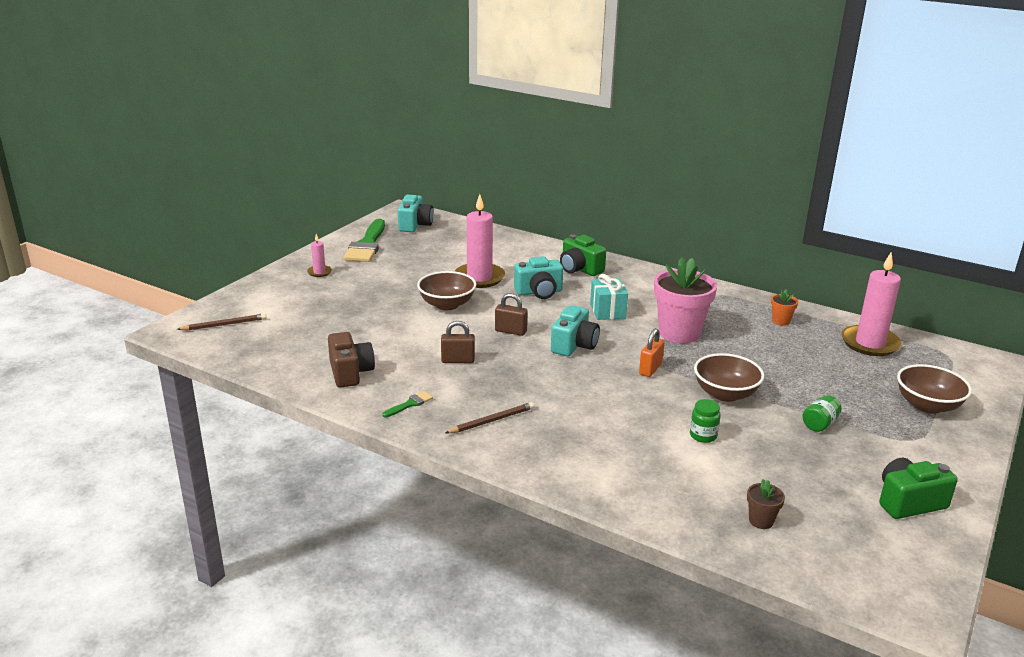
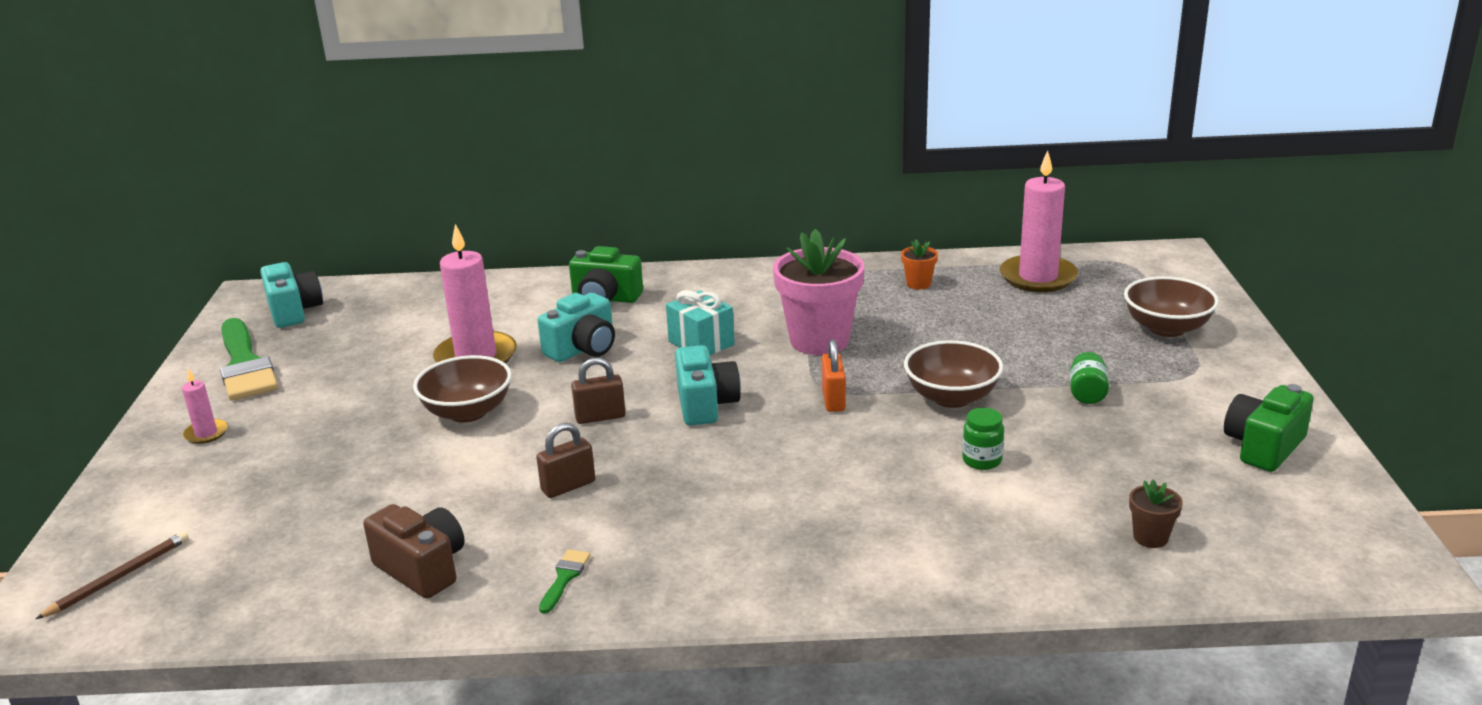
camera: 30 degrees left, 0 degrees up
brown pencil [445,402,535,433] -> none

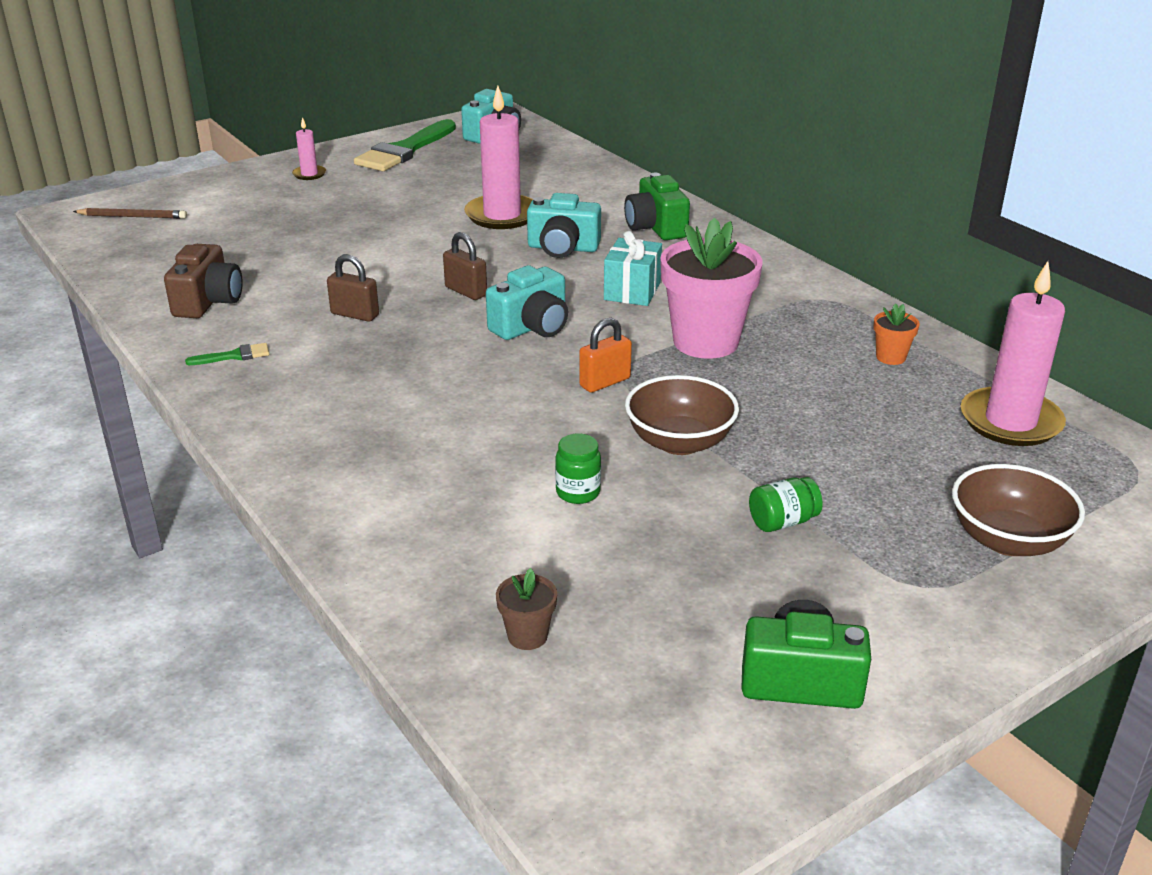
camera: 55 degrees right, 5 degrees up
brown bowl [413,355,512,423] -> none

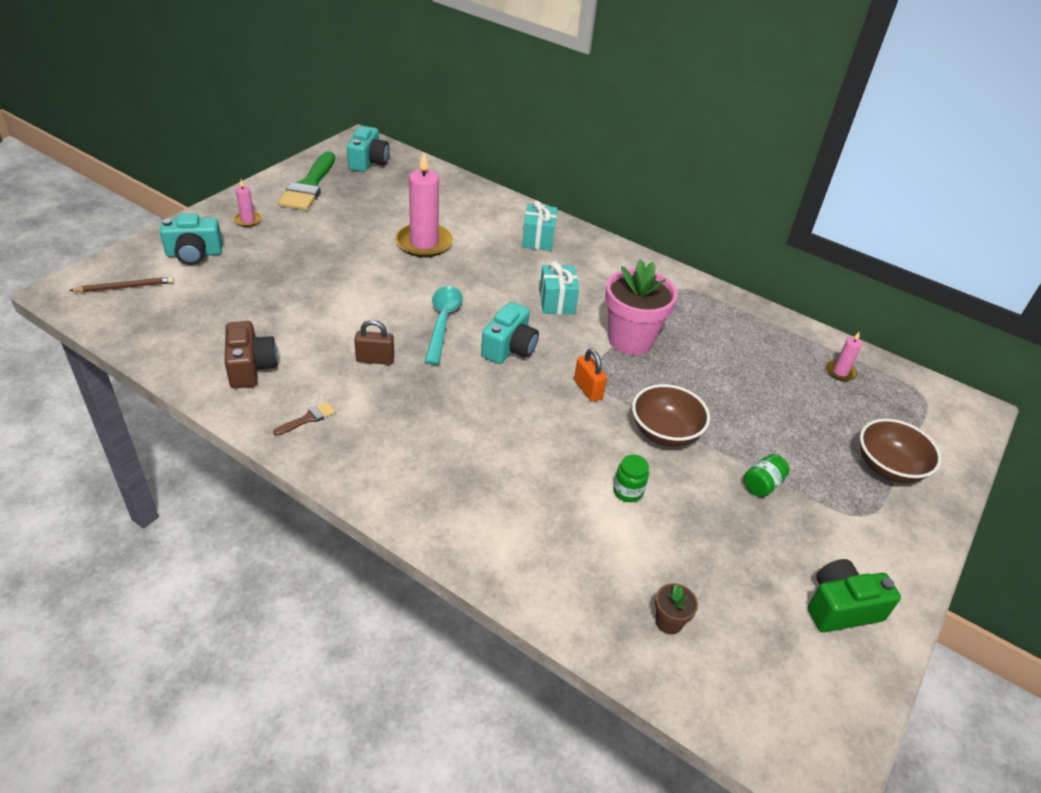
camera: 25 degrees left, 10 degrees up
green brush [185,343,269,365] -> brown brush [273,402,335,436]
brown padlock [443,232,487,300] -> turquoise spoon [425,286,463,365]
turquoise camera [527,193,601,258] -> turquoise camera moved to [160,213,223,265]
orange padlock [579,318,632,393] -> orange padlock turned 60 degrees counterclockwise [574,348,607,402]
green camera [624,173,690,240] -> turquoise gift [522,200,557,251]
orange flower pot [873,303,920,365] -> none
pink candle [961,261,1066,446] -> pink candle [826,331,862,381], size x0.48

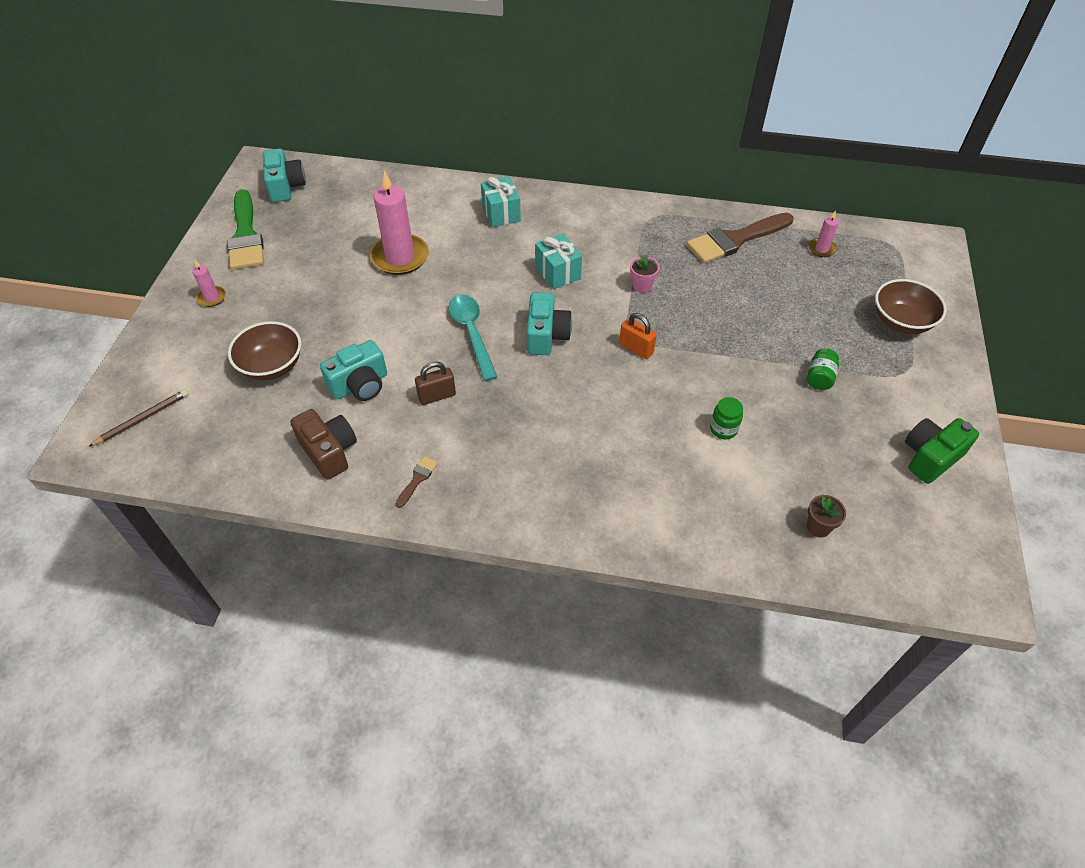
camera: 20 degrees left, 10 degrees up
turquoise camera [160,213,223,265] -> turquoise camera moved to [320,340,387,401]
pink flower pot [605,260,678,355] -> pink flower pot [630,255,659,293], size x0.44
brown bowl [632,384,710,447] -> brown bowl moved to [228,321,301,381]
none -> brown brush [687,212,793,263]

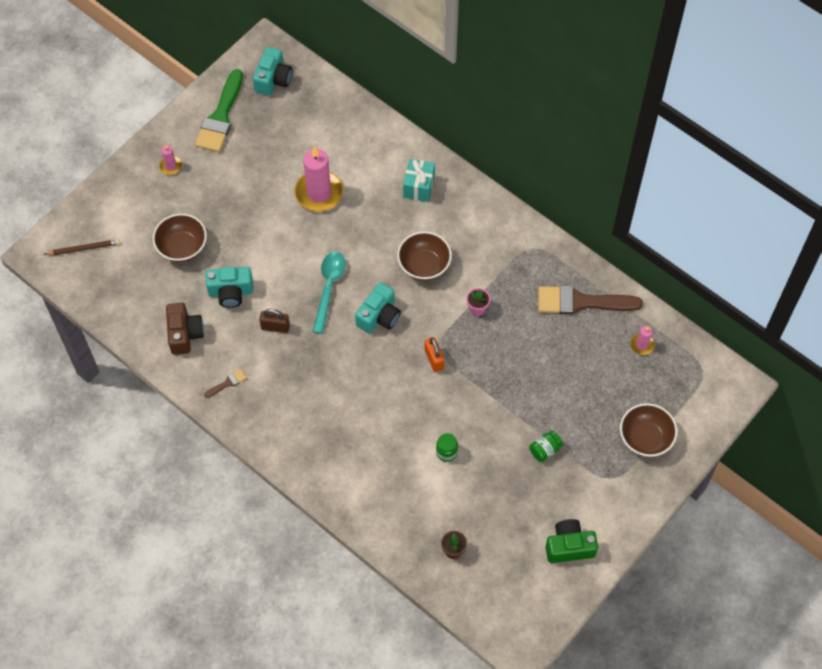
camera: 30 degrees right, 10 degrees up
turquoise gift [535,233,582,289] -> brown bowl [397,231,452,281]

